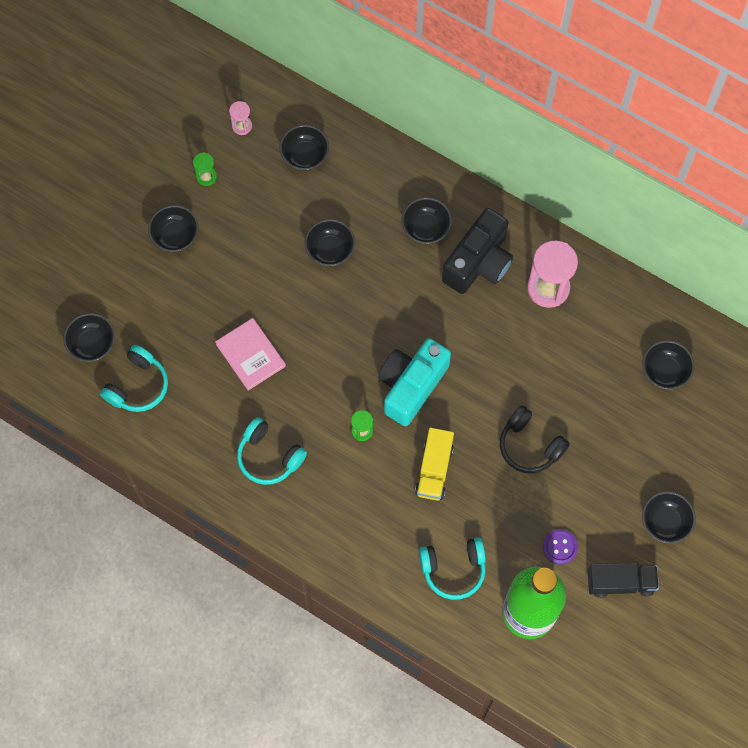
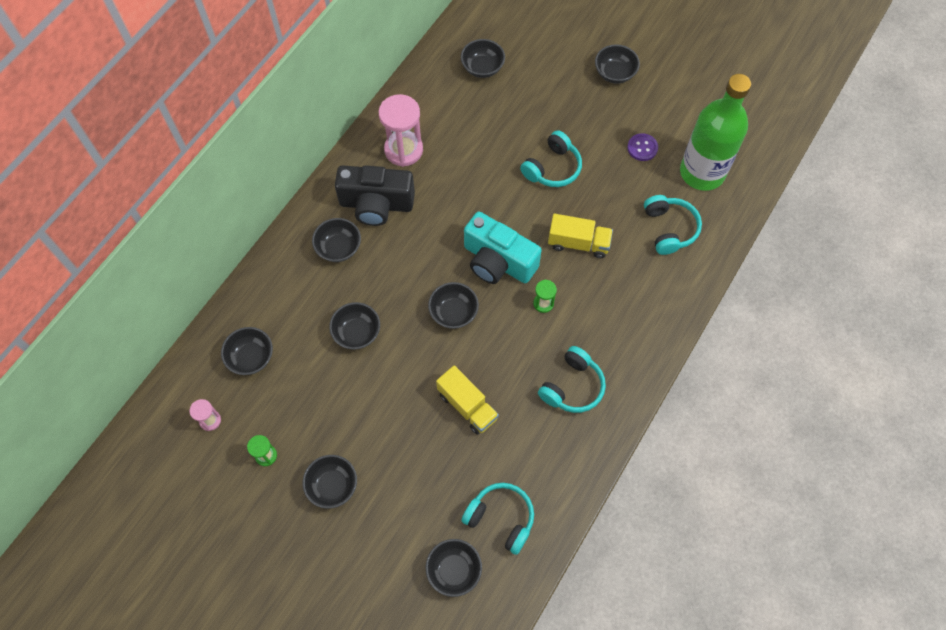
camera: 90 degrees left, 5 degrees down
pink book [215,318,286,391] -> yellow truck [436,365,499,435]
black camera [442,208,513,294] -> black camera turned 150 degrees clockwise [335,165,415,226]
black headphones [500,405,570,473] -> turquoise headphones [520,130,582,187]
black truck [588,563,659,598] -> none
none -> black bowl [428,282,479,329]

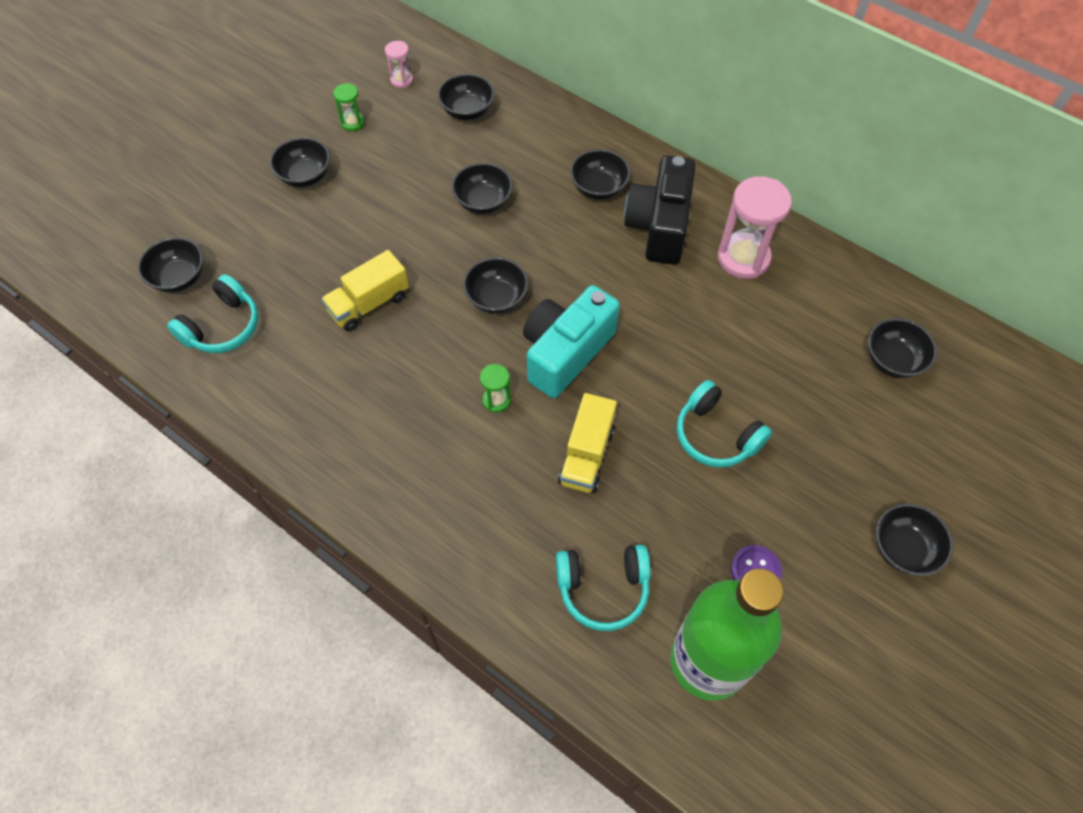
camera: 95 degrees right, 5 degrees down
turquoise headphones [538,346,606,413] -> none

